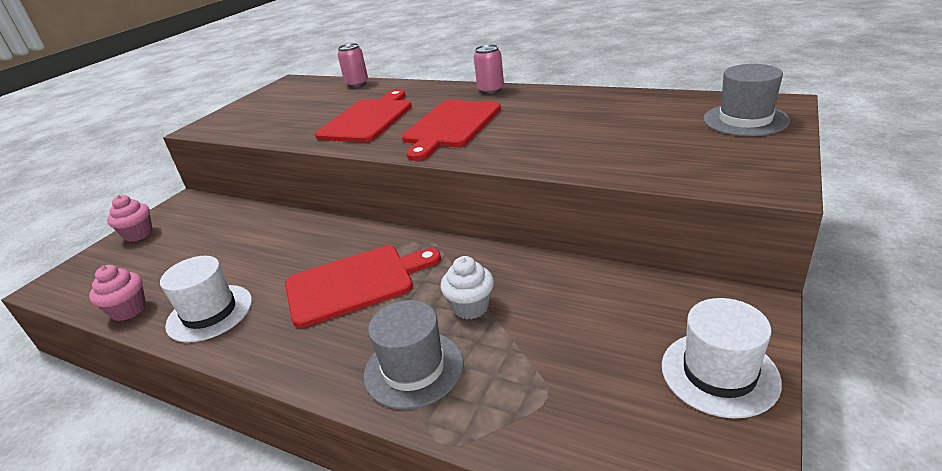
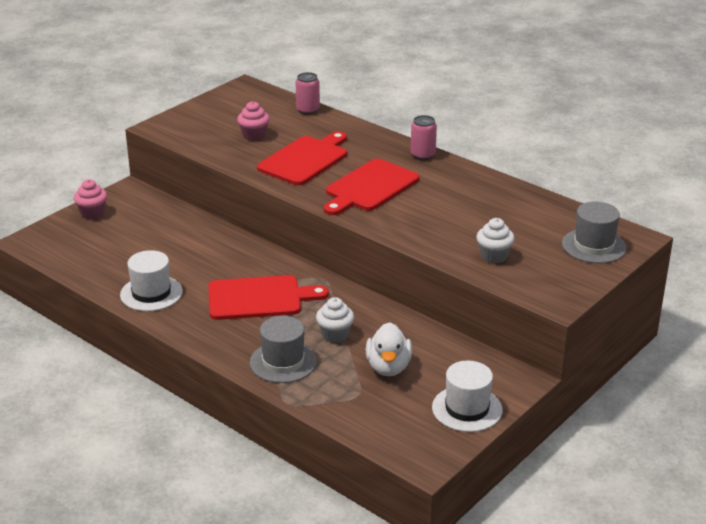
camera: 10 degrees right, 0 degrees up
pink cupcake [89,265,146,321] -> pink cupcake moved to [237,101,270,141]
none -> white duck [366,322,412,376]
none -> white cupcake [476,218,515,264]

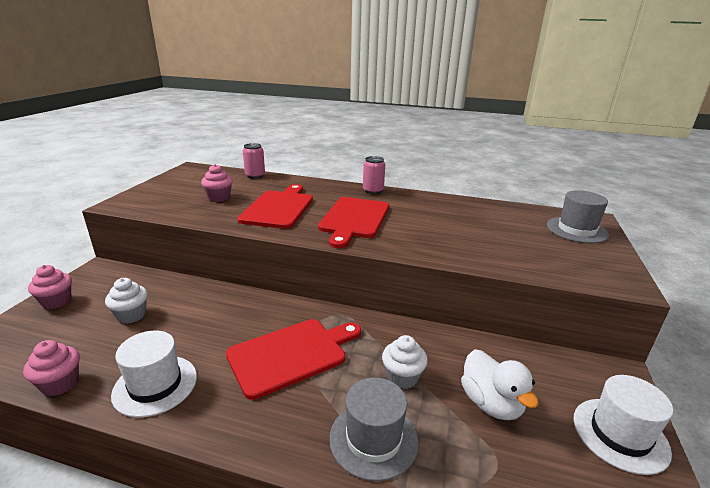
camera: 25 degrees left, 5 degrees down
white cupcake [476,218,515,264] -> white cupcake moved to [105,278,148,324]
none -> pink cupcake [23,340,80,396]

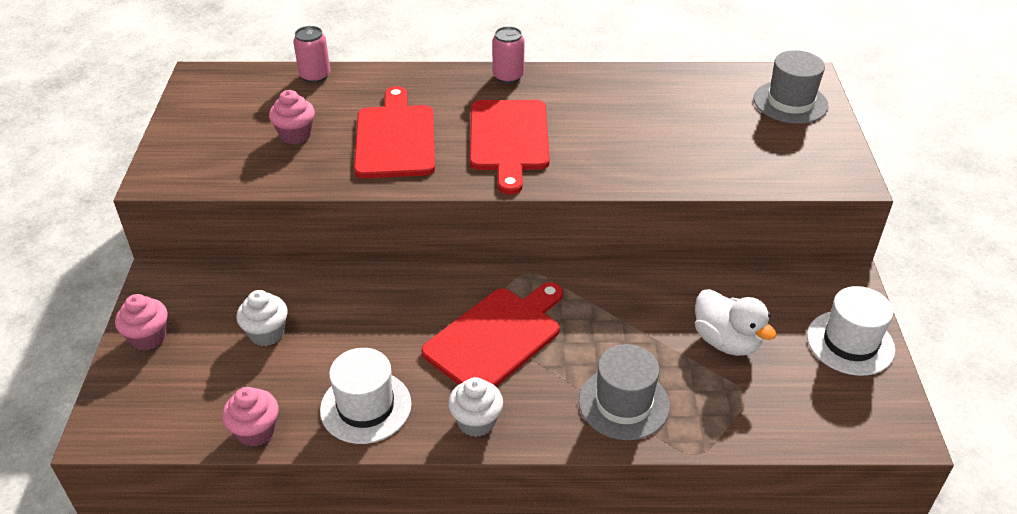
camera: 15 degrees left, 15 degrees up
white cupcake [382,335,428,389] -> white cupcake moved to [448,377,503,437]

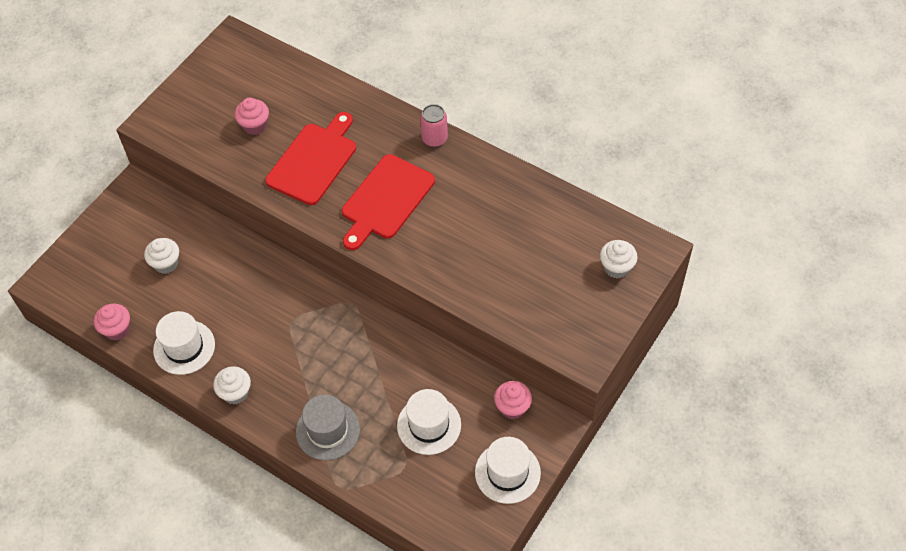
camera: 35 degrees right, 15 degrees up
pink cupcake [115,294,168,351] -> pink cupcake moved to [494,381,532,419]
pink can [293,26,330,83] -> none
red cutting board [421,282,563,386] -> none
white duck [695,289,776,356] -> white hat [397,389,461,455]
grey hat [754,50,828,124] -> white cupcake [600,240,638,278]

